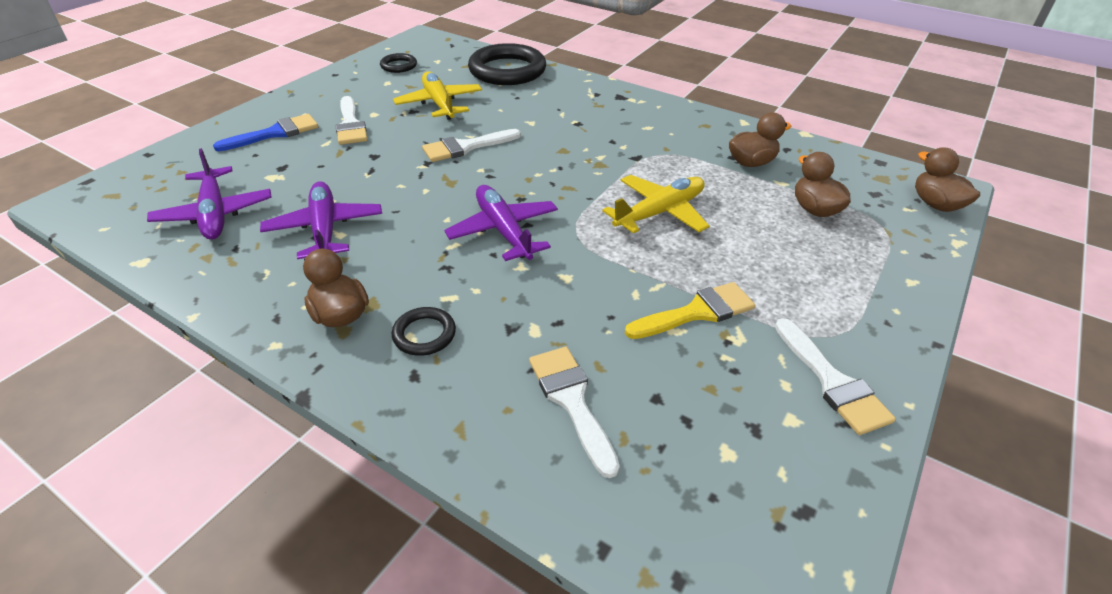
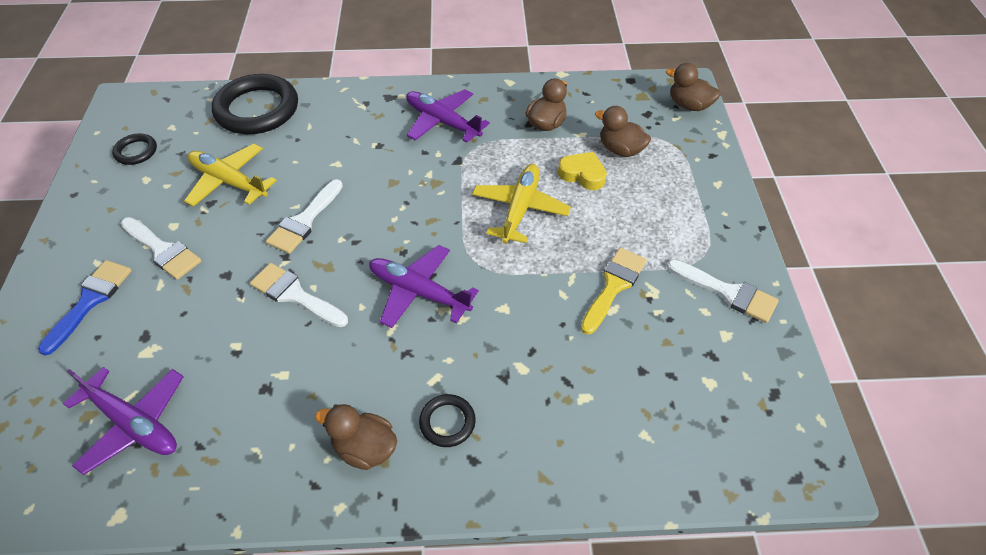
camera: 35 degrees left, 10 degrees up
purple plane [260,181,382,259] -> purple plane moved to [406,89,490,143]
white brush [529,347,620,478] -> white brush moved to [250,263,348,327]
none -> yellow heart [558,152,607,190]

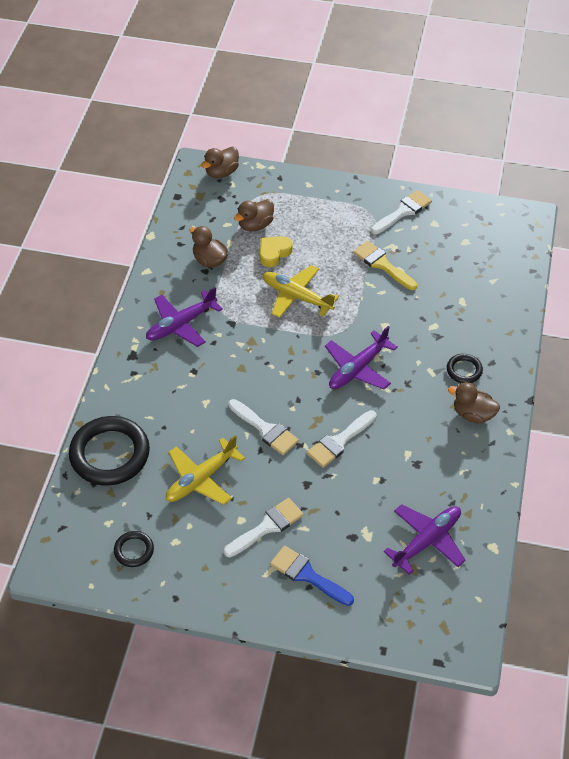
camera: 75 degrees left, 0 degrees up
brown duck [315,404,397,470] -> brown duck turned 75 degrees clockwise [448,382,500,424]

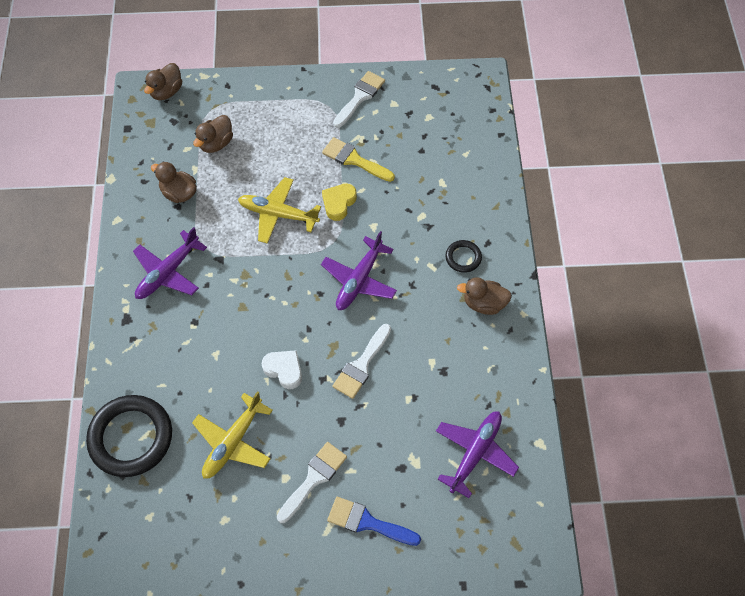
camera: 15 degrees left, 10 degrees up
black ring [114,531,154,567] -> none
white brush [228,399,299,455] -> white heart [262,350,302,389]
yellow heart [260,236,293,267] -> yellow heart moved to [322,184,357,221]

